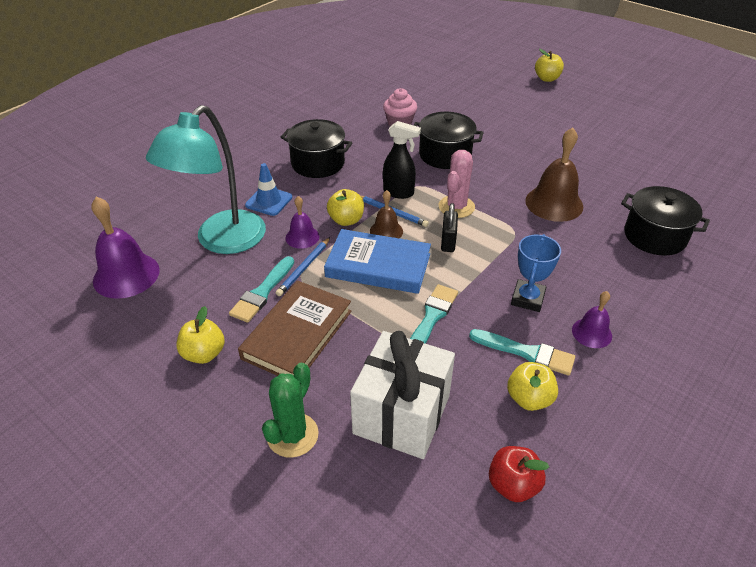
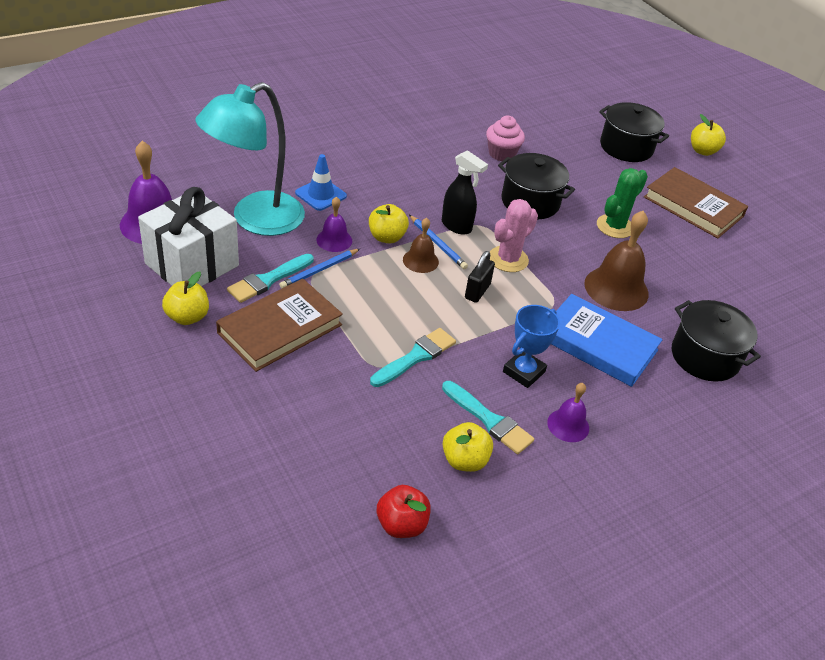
camera: 15 degrees right, 0 degrees up
green cactus [262,363,319,458] -> green cactus moved to [597,168,648,238]
black pot [281,119,352,178] -> black pot moved to [599,102,669,162]
blue book [324,229,431,294] -> blue book moved to [551,294,663,387]
white gift [350,331,455,459] -> white gift moved to [138,187,239,286]
none -> brown book [644,167,748,238]

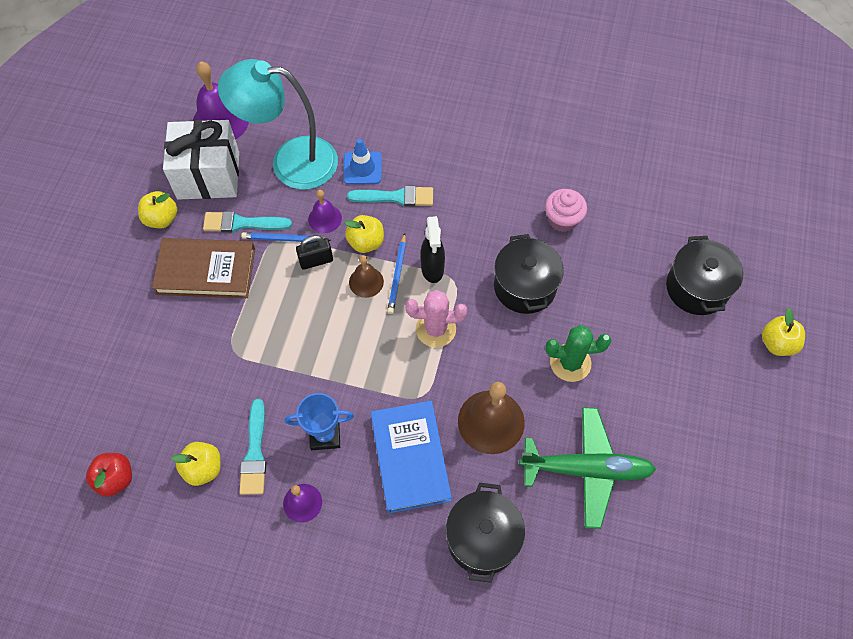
camera: 50 degrees right, 20 degrees up
turquoise brush [370,328,456,387] -> turquoise brush moved to [347,186,433,206]
black padlock [465,251,495,303] -> black padlock moved to [296,235,333,270]
brown book [644,167,748,238] -> none
none -> green plane [519,407,656,529]

